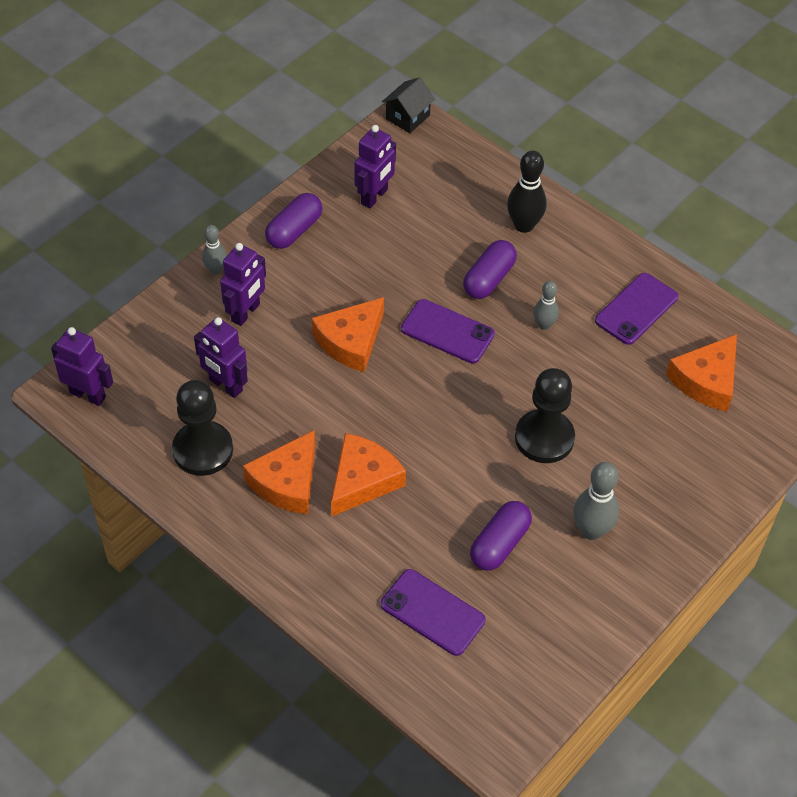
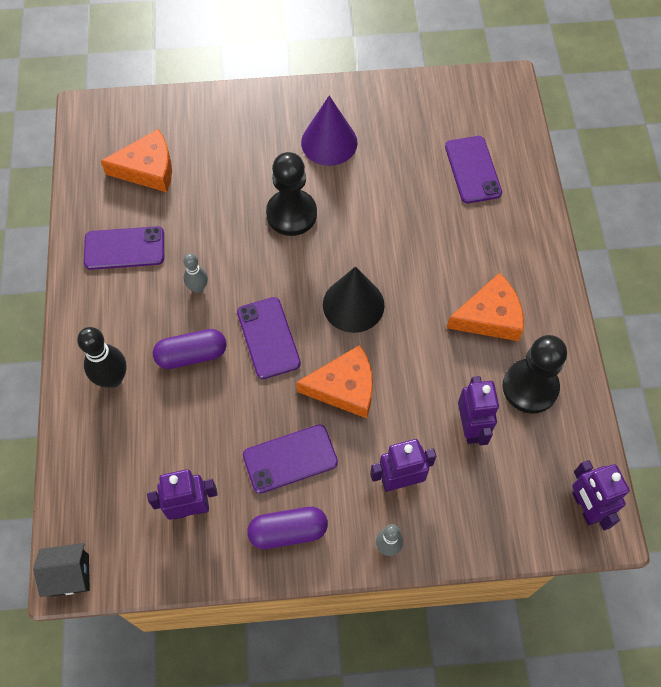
camera: 135 degrees left, 10 degrees up
orange cheese [331,433,406,517] -> none
purple capsule [470,501,532,570] -> none
grey bowling pin [573,462,619,540] -> purple cone [301,95,358,166]
none -> purple phone [243,424,338,494]
none -> black cone [323,266,385,333]

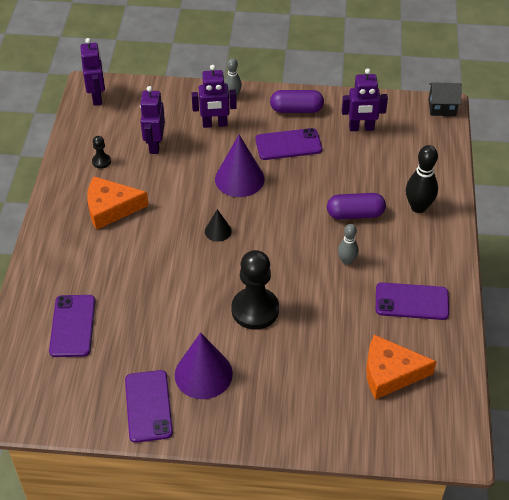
camera: 170 degrees left, 15 degrees down
purple phone [237,297,301,379] -> purple phone moved to [125,370,173,443]
orange cheese [296,345,373,418] -> purple cone [215,135,264,197]
black cone [323,266,385,333] -> black cone [205,209,232,242], size x0.52
black pawn [502,335,567,414] -> black pawn [92,136,111,168], size x0.45

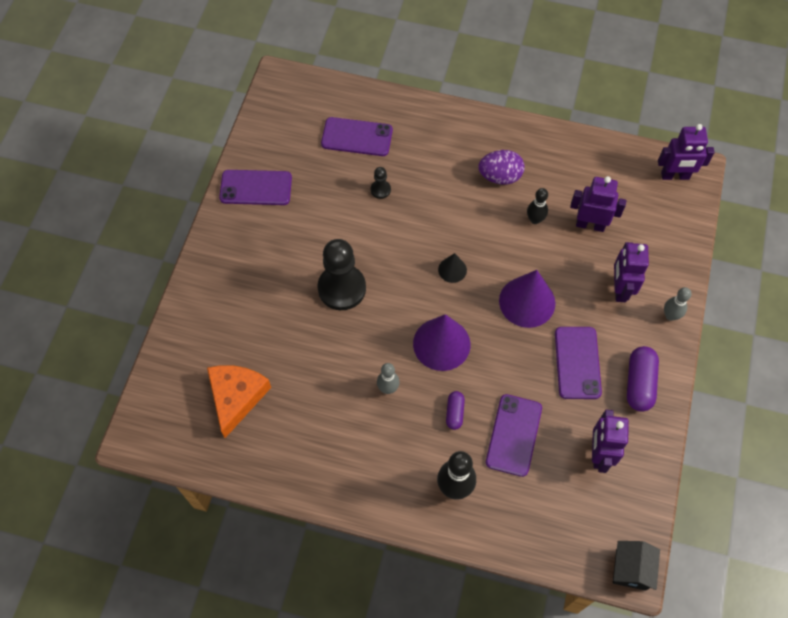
camera: 100 degrees right, 15 degrees up
orange cheese [87,176,149,230] -> purple egg [478,150,525,185]
black pawn [92,136,111,168] -> black pawn moved to [371,167,391,199]
purple cone [175,332,233,399] -> purple cone moved to [413,314,470,371]
purple capsule [327,193,386,219] -> purple capsule [446,391,465,430], size x0.58
purple phone [376,282,449,320] -> purple phone moved to [486,394,542,477]
none -> black bowling pin [527,188,548,224]

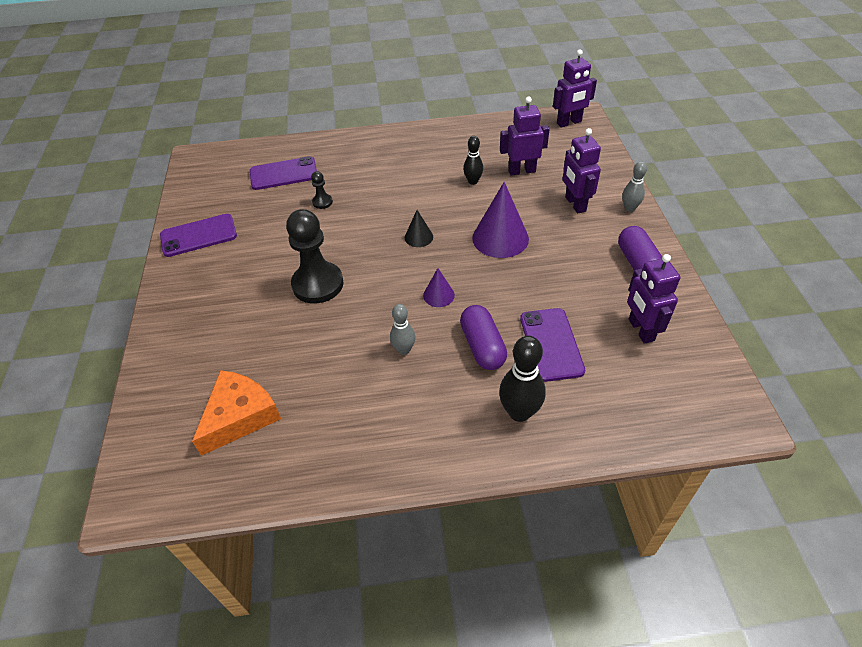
camera: 20 degrees left, 15 degrees down
orange cheese [207,365,271,438] -> orange cheese turned 45 degrees clockwise [192,370,281,456]
purple cone [413,314,470,371] -> purple cone [423,268,455,307], size x0.52
purple capsule [446,391,465,430] -> purple capsule [460,305,507,370], size x1.73
purple egg [478,150,525,185] -> none
purple phone [555,327,602,399] -> none
black house [613,541,660,591] -> none

